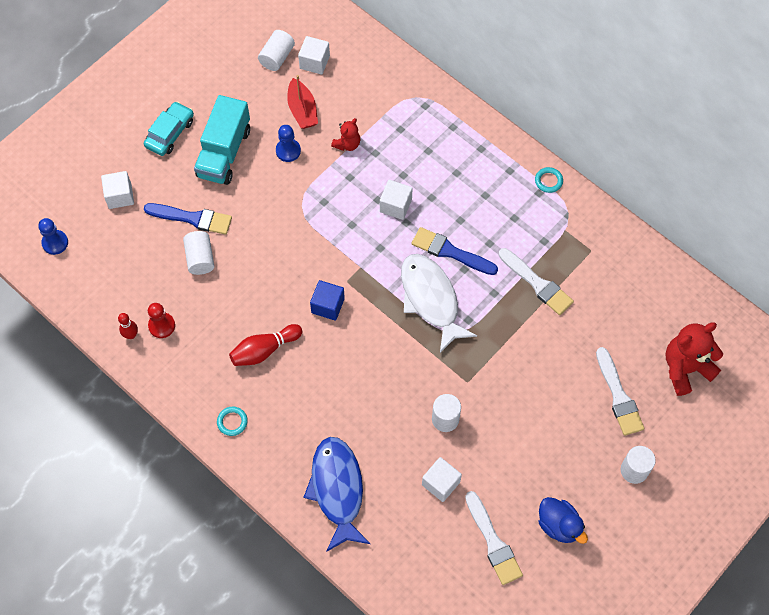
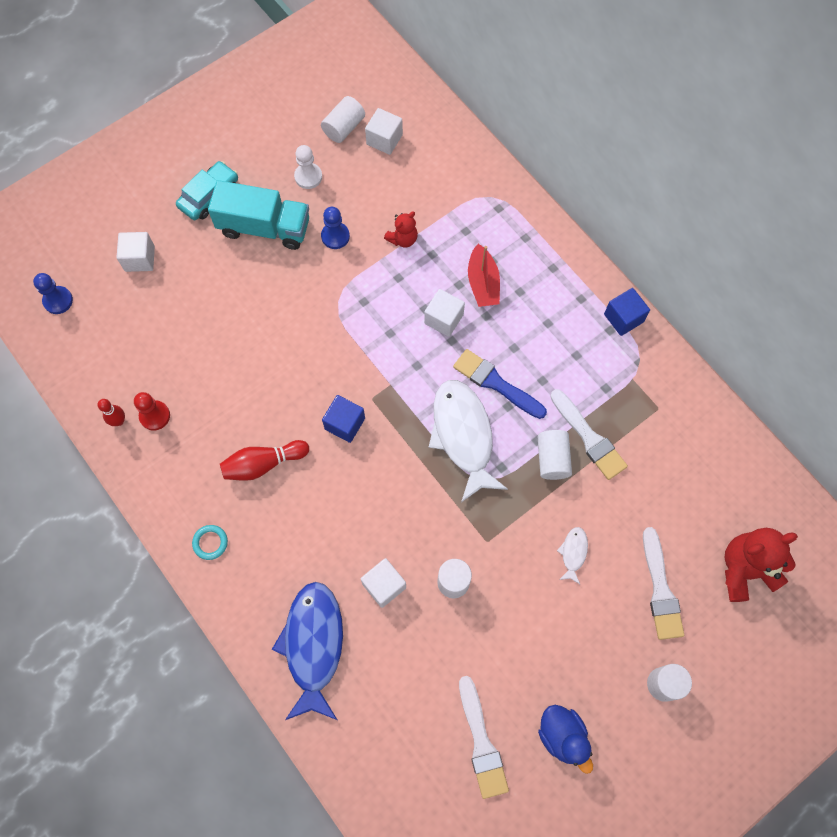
camera: 10 degrees right, 5 degrees up
blue brush [144,203,232,235] -> none
white cylinder [183,231,214,275] -> white cylinder moved to [538,430,572,480]
turquoise truck [194,95,250,185] -> turquoise truck turned 105 degrees counterclockwise [208,180,309,250]
red boat [287,75,318,129] -> red boat moved to [468,244,500,307]
white cube [422,457,462,502] -> white cube moved to [361,558,406,608]
turquoise ring [535,167,563,193] -> blue cube [604,288,650,336]
none -> white pawn [294,145,322,189]
none -> white fish [557,527,588,584]

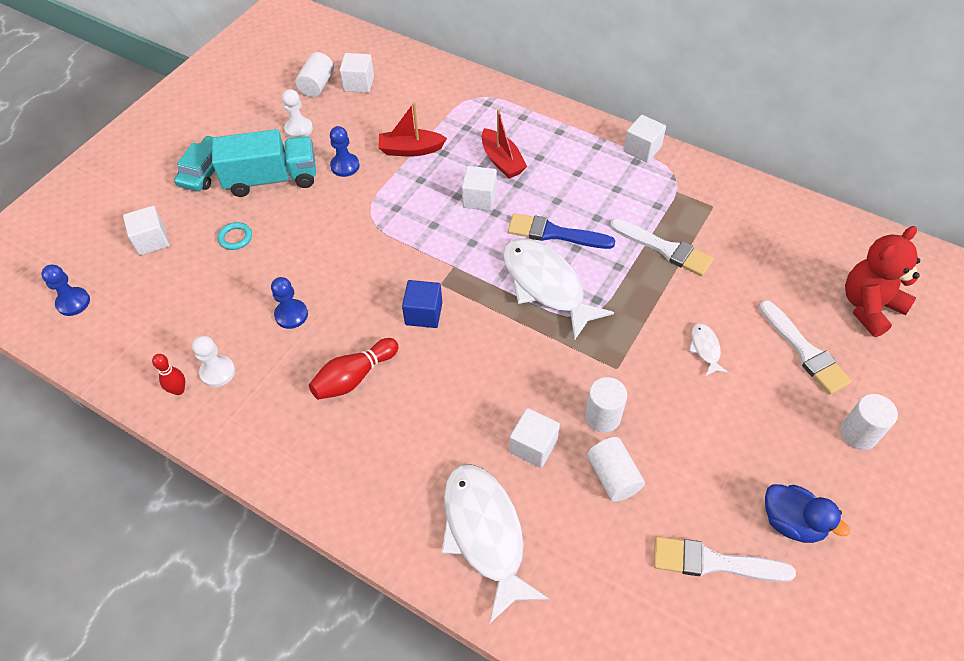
camera: 20 degrees left, 15 degrees down
red pawn [134,392,170,431] -> white pawn [192,335,235,387]
turquoise ring [192,525,228,560] -> turquoise ring moved to [217,222,252,250]
blue fish [271,582,343,720] -> white fish [441,464,549,623]
red teddy bear [384,212,418,247] -> red boat [378,102,447,156]
white brush [459,676,509,799] -> white brush turned 135 degrees clockwise [654,537,796,582]
white cylinder [538,430,572,480] -> white cylinder moved to [587,437,645,502]
blue cube [604,288,650,336] -> white cube [623,115,666,163]
none -> blue pawn [271,277,308,329]

